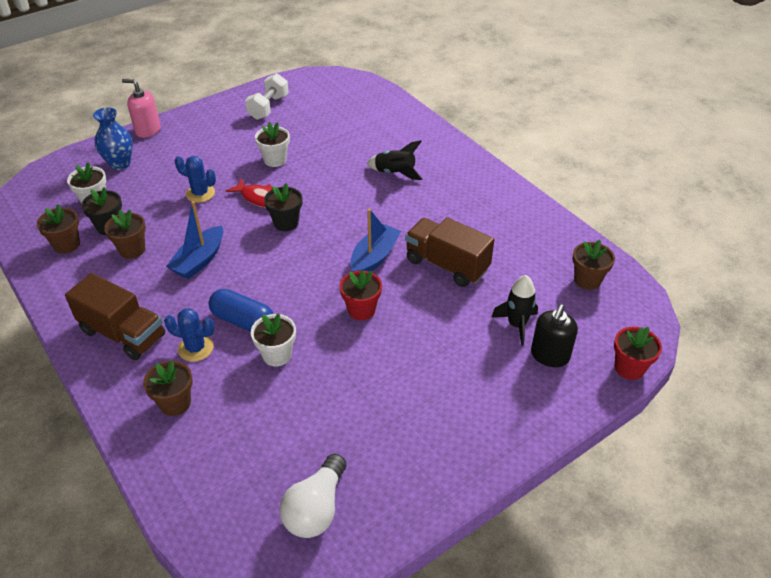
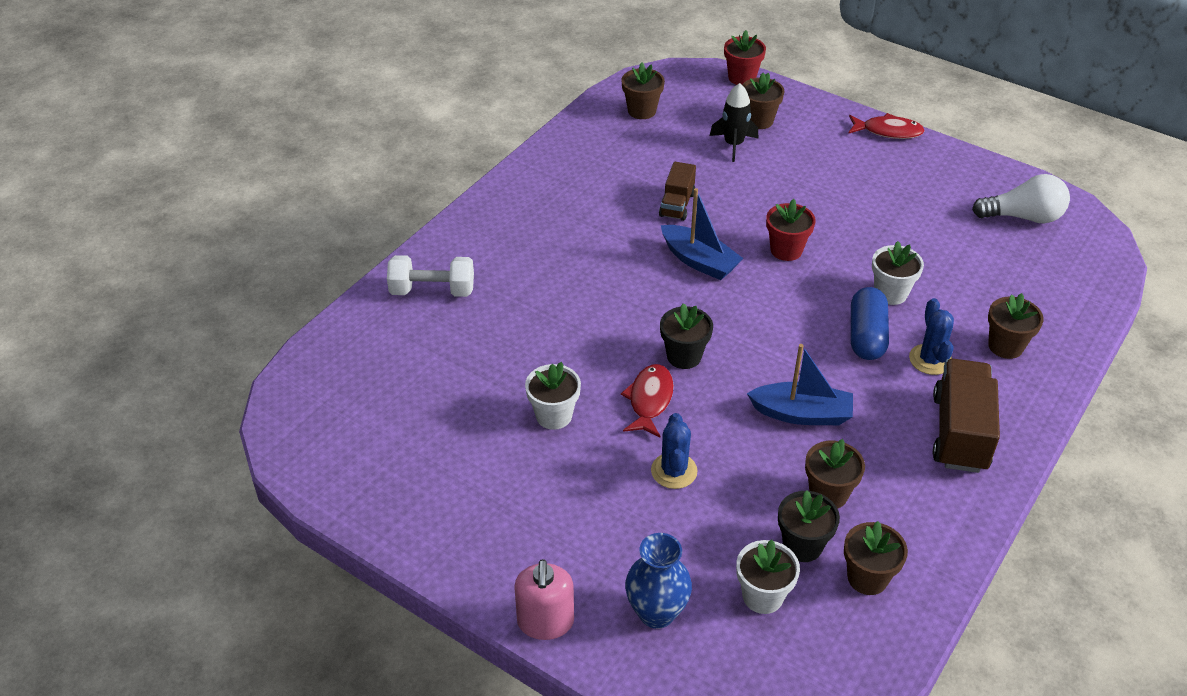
camera: 110 degrees left, 0 degrees up
white dumbbell [245,73,289,120] -> white dumbbell moved to [387,255,474,297]
blue boat [350,209,401,272] -> blue boat turned 150 degrees counterclockwise [661,188,743,280]
black rocket [367,140,423,180] -> none
brown truck [405,217,494,287] -> brown truck [659,162,696,221], size x0.59
black soap dispenser [531,304,578,367] -> brown flower pot [742,73,785,129]
none -> red fish [848,113,925,139]

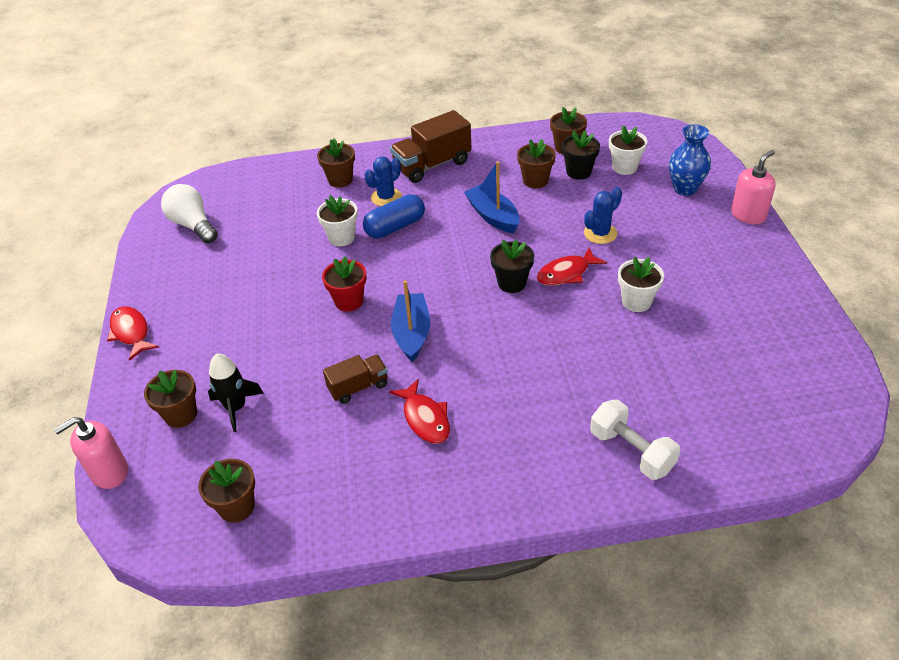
camera: 130 degrees left, 0 degrees up
red flower pot [724,30,766,85] -> pink soap dispenser [54,417,128,489]
none -> red fish [389,379,450,444]

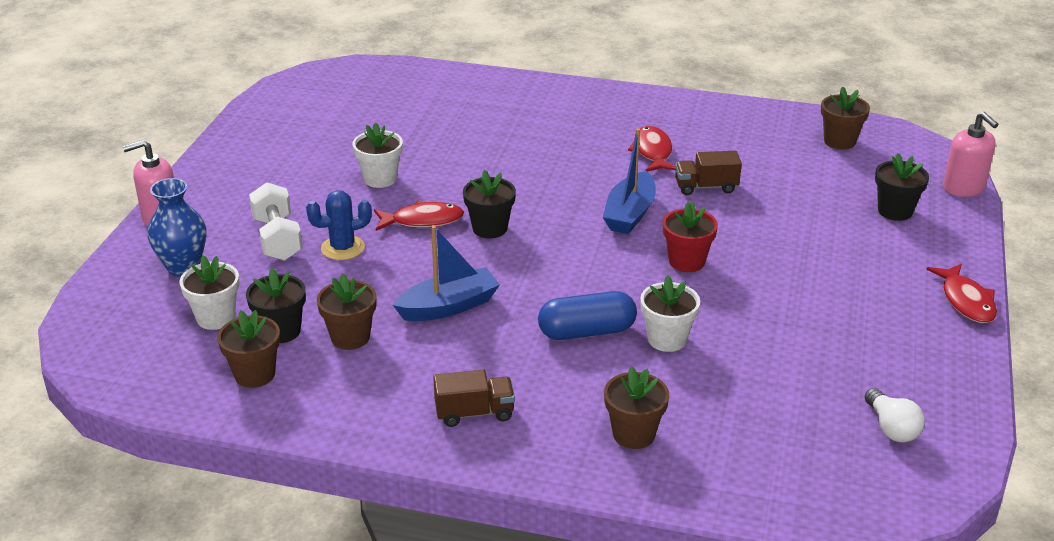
camera: 160 degrees left, 10 degrees down
pink soap dispenser [54,417,128,489] -> pink soap dispenser turned 75 degrees clockwise [943,112,999,197]
brown flower pot [144,370,197,428] -> black flower pot [875,153,929,221]
white light bulb [161,184,218,243] -> white light bulb [865,388,925,442], size x0.65
black rocket [208,354,264,432] -> none
blue cactus [364,156,402,206] -> none
brown truck [390,110,472,183] -> brown truck [433,370,515,427], size x0.59
blue boat [464,161,520,233] -> blue boat turned 105 degrees counterclockwise [393,225,500,321]
white dumbbell [590,399,680,480] -> white dumbbell moved to [249,182,303,261]

